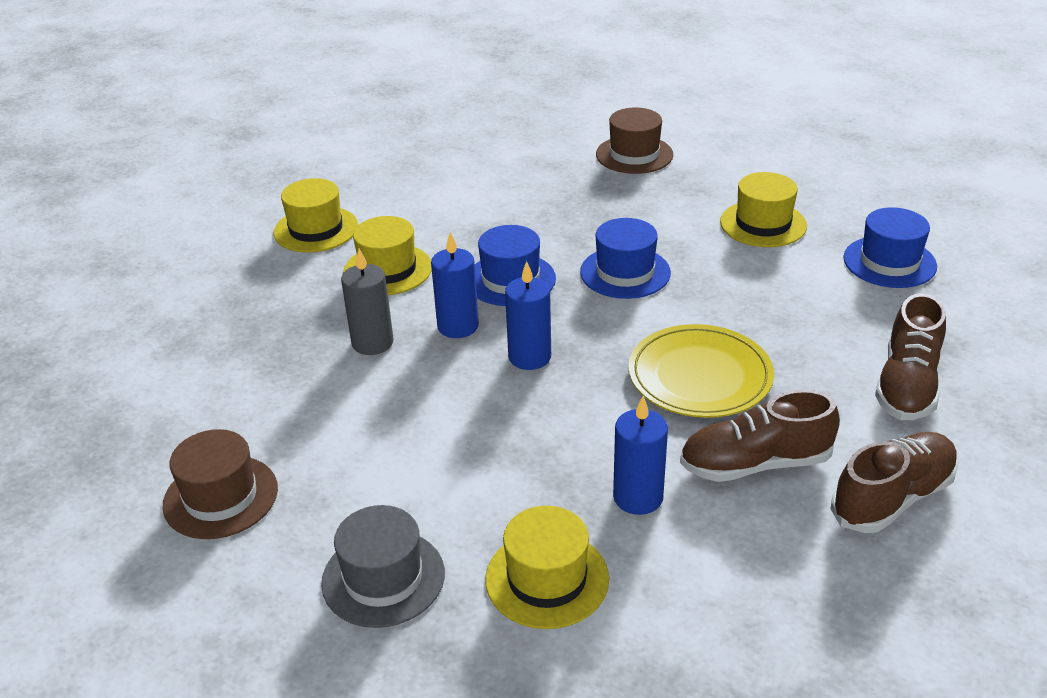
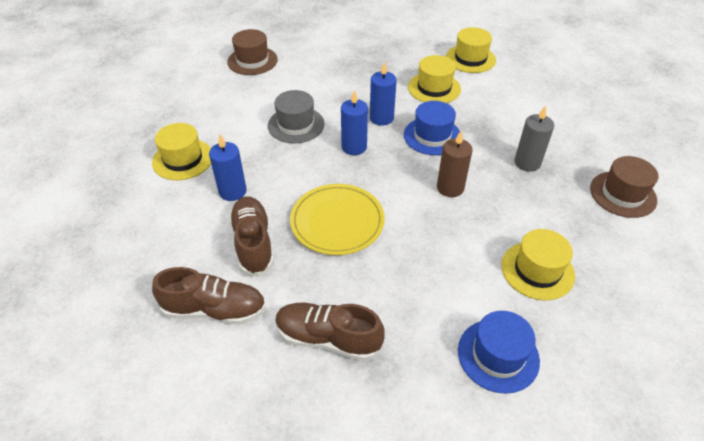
camera: 85 degrees right, 10 degrees up
grey hat [321,505,445,628] -> grey hat moved to [268,90,324,143]
grey candle [341,249,394,355] -> grey candle moved to [514,105,554,172]
blue hat [580,218,671,299] -> brown candle [437,131,473,197]
brown shoe [830,432,958,533] -> brown shoe turned 45 degrees counterclockwise [152,267,266,324]

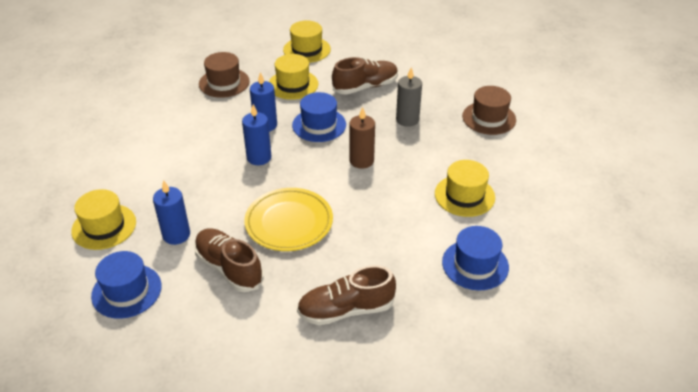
camera: 30 degrees left, 5 degrees down
brown shoe [152,267,266,324] -> brown shoe moved to [332,57,398,95]
brown hat [227,29,278,75] -> brown hat moved to [199,52,250,98]
grey hat [268,90,324,143] -> none
none -> blue hat [91,251,162,319]

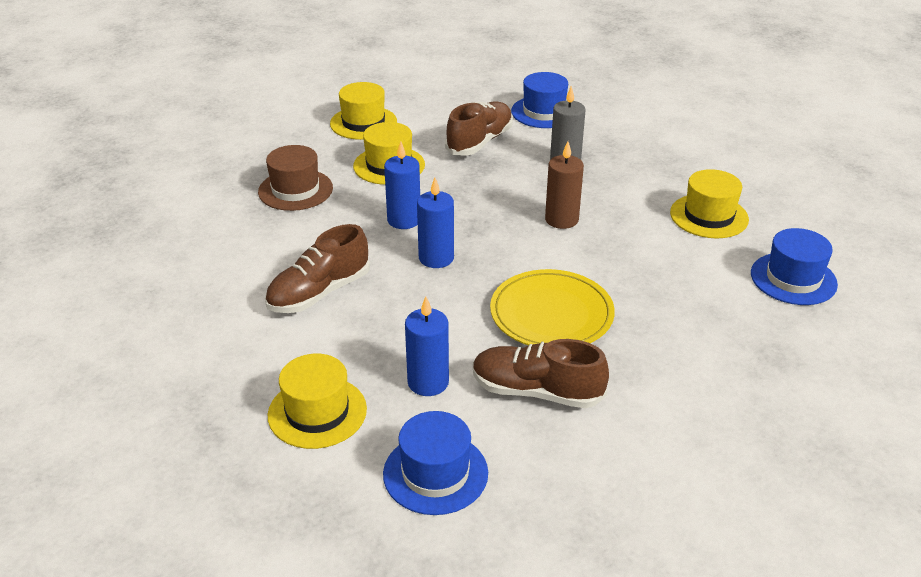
camera: 30 degrees left, 5 degrees down
blue hat [292,92,346,142] -> blue hat moved to [511,72,568,128]
brown shoe [297,265,396,325] -> brown shoe moved to [265,224,370,313]
brown hat [462,86,516,135] -> none

